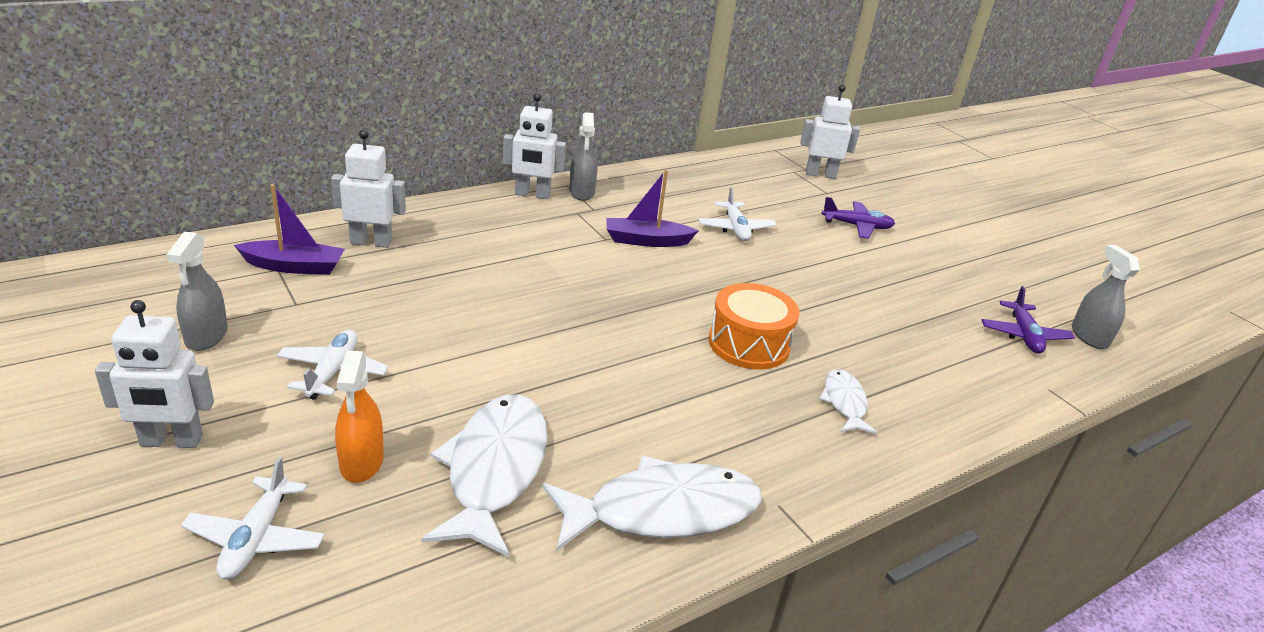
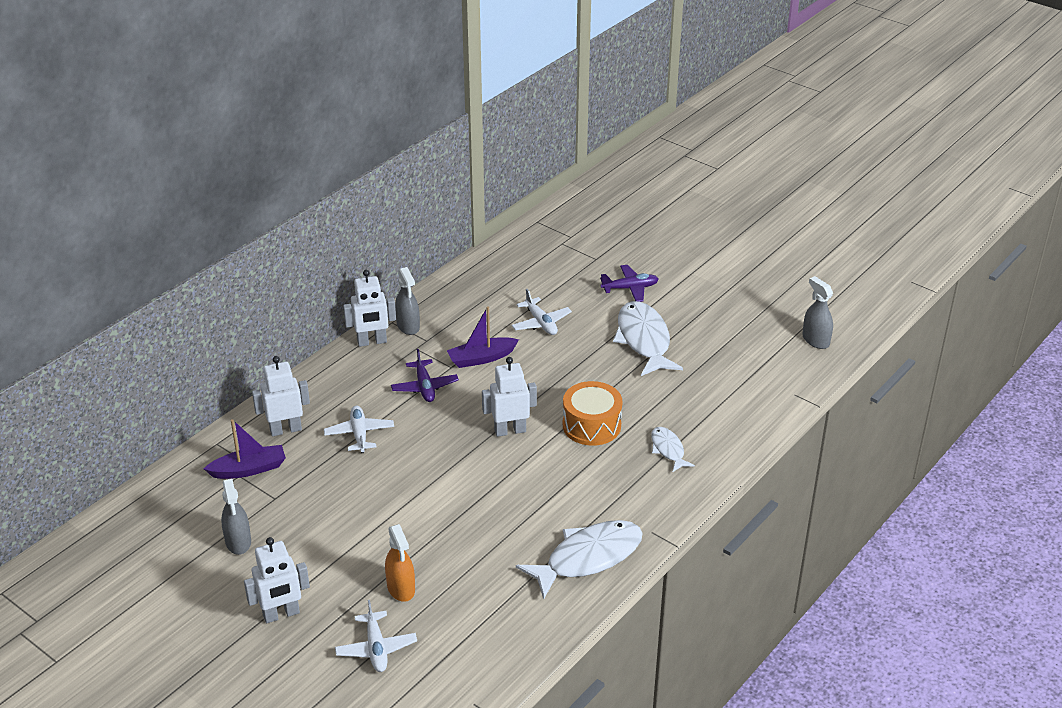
camera: 15 degrees left, 5 degrees up
white plane [277,330,389,400] -> white plane moved to [324,406,394,453]
white fish [421,394,547,557] -> white fish moved to [613,301,683,376]
white robot [800,85,860,179] -> white robot moved to [482,357,537,437]
purple plane [982,286,1075,353] -> purple plane moved to [391,349,459,402]

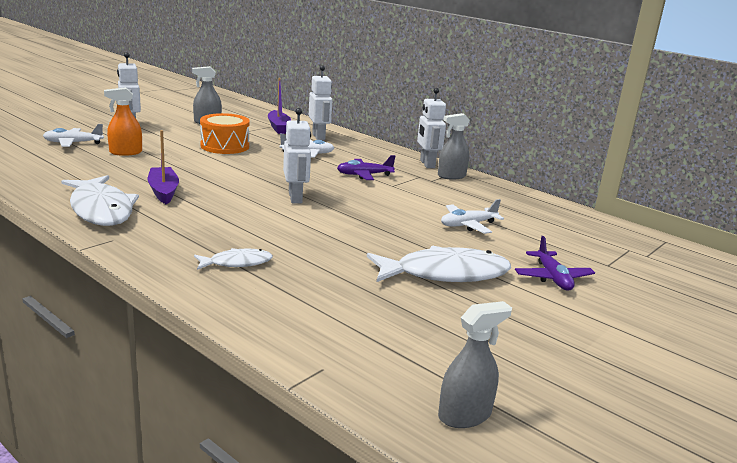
camera: 90 degrees right, 15 degrees down
purple boat [447,306,519,368] -> purple boat moved to [148,130,179,204]
orange drum [563,381,623,446] -> orange drum moved to [200,113,250,154]

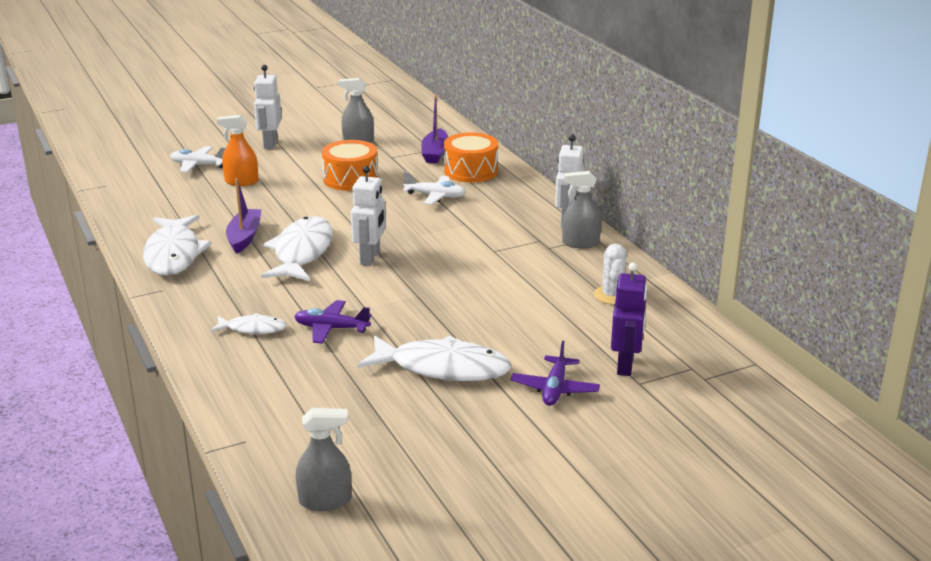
camera: 25 degrees right, 5 degrees up
white robot [309,65,332,141] -> orange drum [444,132,498,182]
purple plane [337,155,395,180] -> purple plane moved to [294,300,371,344]
white plane [441,199,504,234] -> none
none -> white fish [261,216,333,281]
none -> white cactus [594,244,627,305]
none -> purple robot [611,262,647,376]

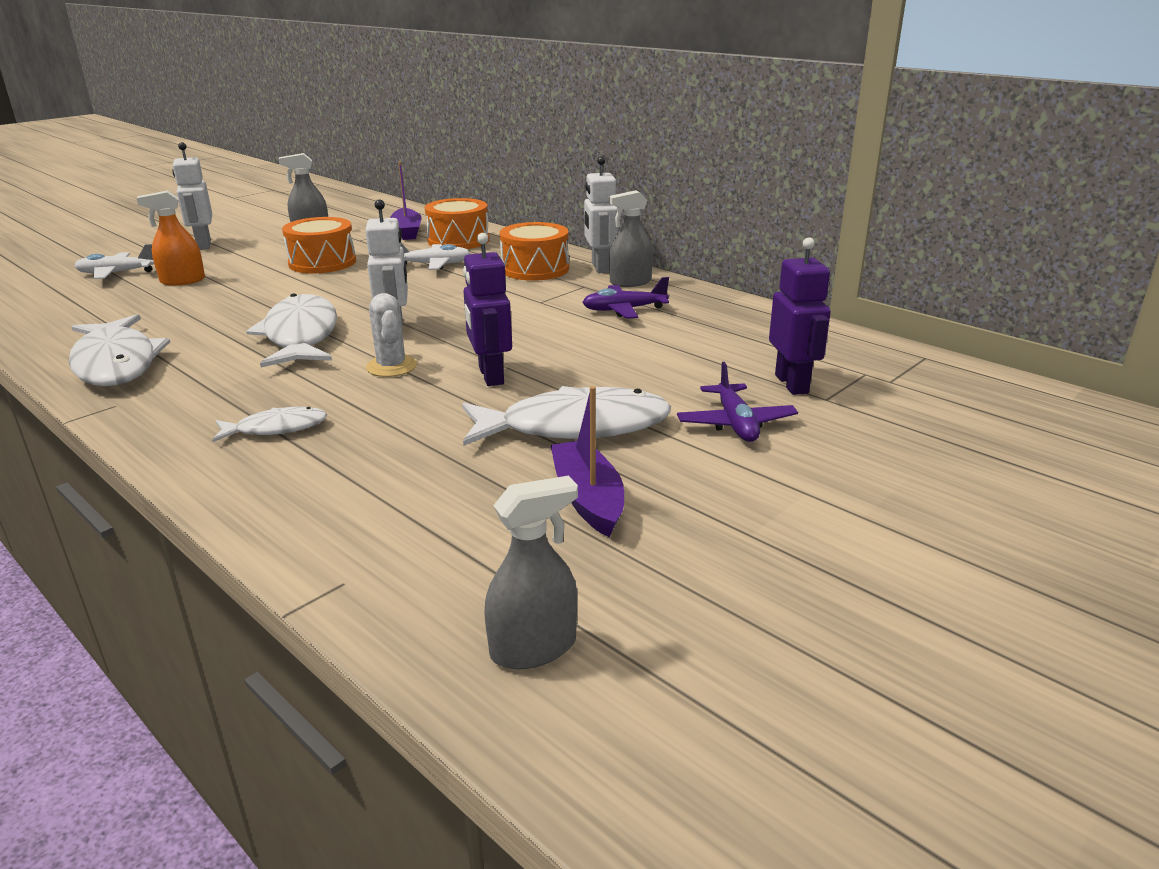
camera: 20 degrees left, 0 degrees up
purple boat [226,178,261,254] -> purple boat moved to [551,386,624,537]
purple plane [294,300,371,344] -> purple plane moved to [582,277,669,319]
white cactus [594,244,627,305] -> white cactus moved to [366,293,417,377]
none -> purple robot [463,233,512,386]
none -> orange drum [500,222,569,281]

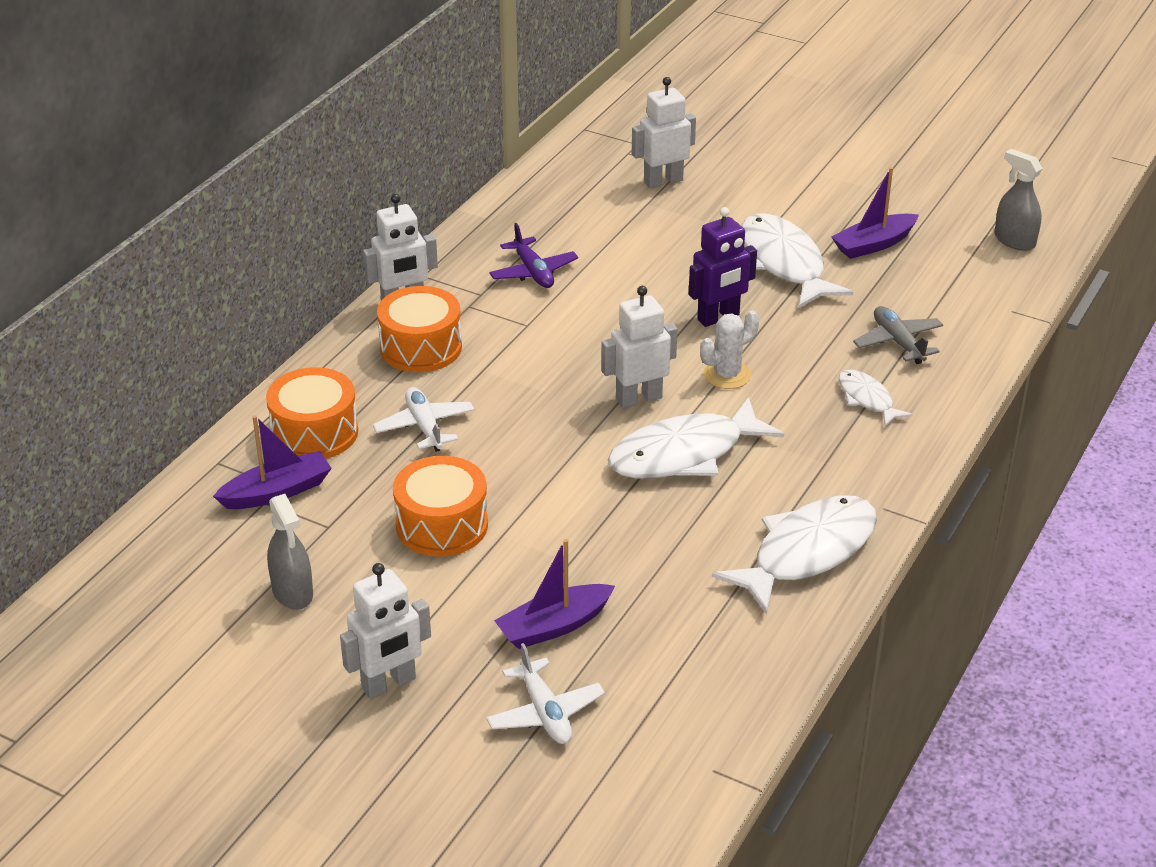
camera: 105 degrees left, 10 degrees up
orange spray bottle [137,190,205,286] -> purple boat [494,539,615,649]
grey spray bottle [609,190,653,287] -> none
purple plane [677,362,798,442] -> none
purple robot [769,237,831,395] -> white robot [632,77,696,189]
none -> grey plane [853,306,943,364]

